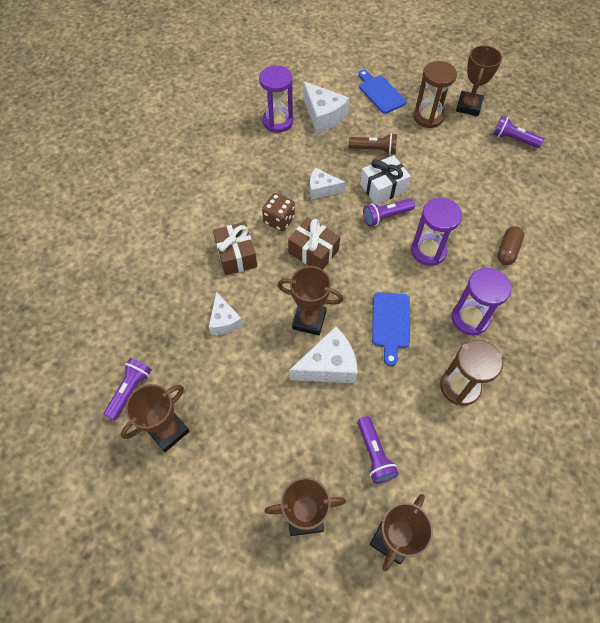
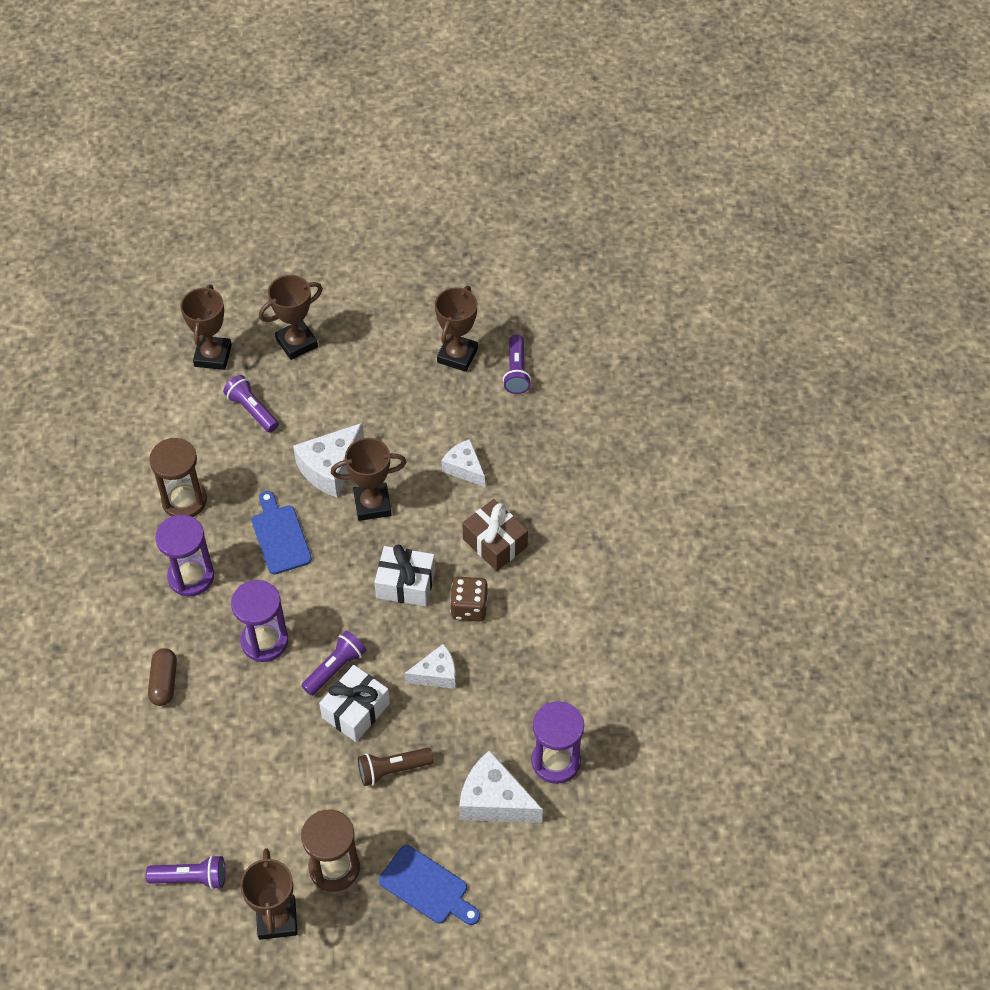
camera: 155 degrees right, 5 degrees down
brown gift [288,217,340,270] -> white gift [374,545,435,607]

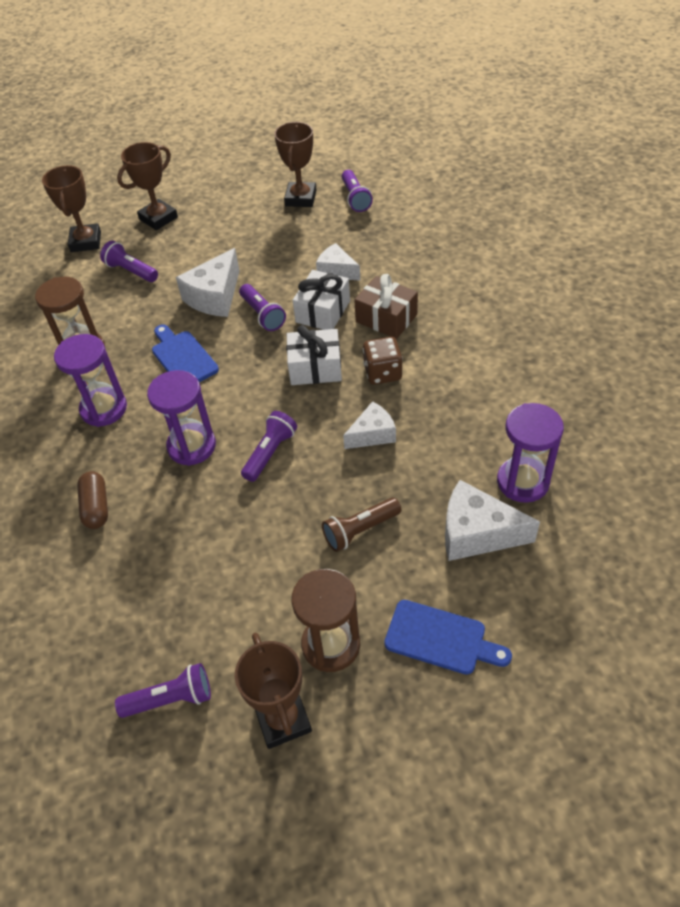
camera: 10 degrees left, 5 degrees down
white gift [319,665,390,742] -> white gift moved to [293,270,350,330]
brown trophy [331,438,407,521] -> purple flashlight [239,284,286,331]

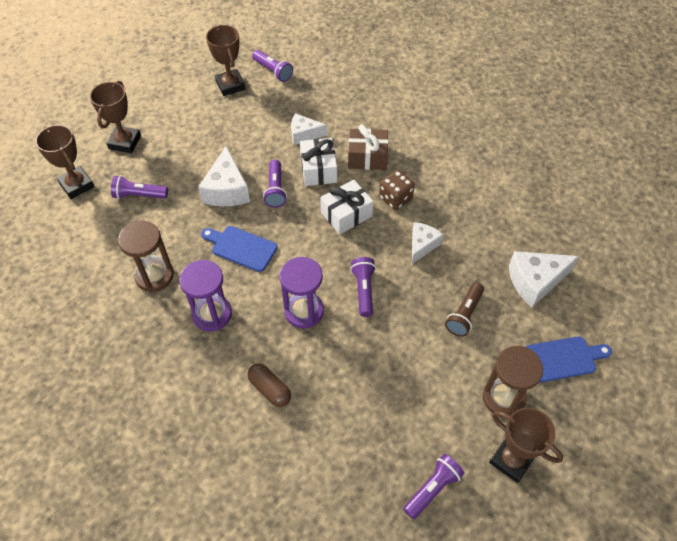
camera: 35 degrees left, 5 degrees up
purple flashlight [239,284,286,331] -> purple flashlight turned 60 degrees clockwise [263,160,287,208]
purple hourglass [497,403,564,503] -> none

